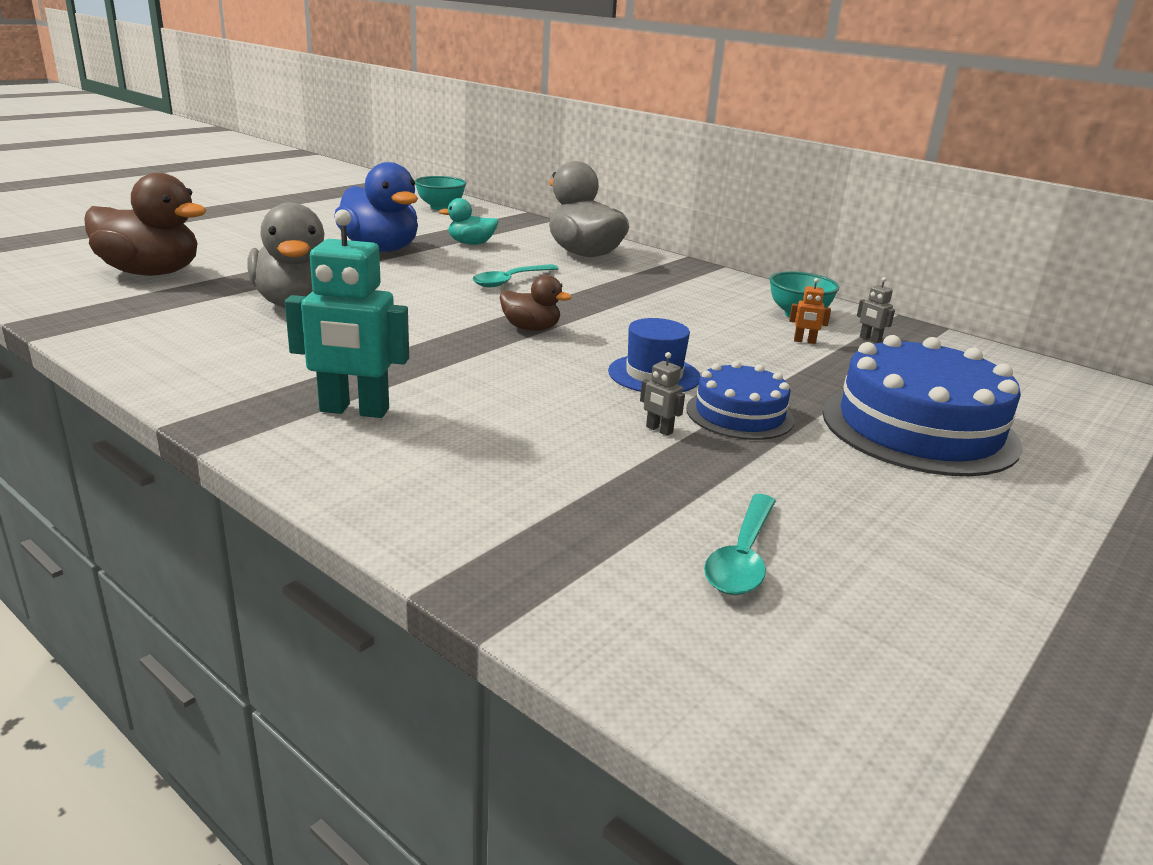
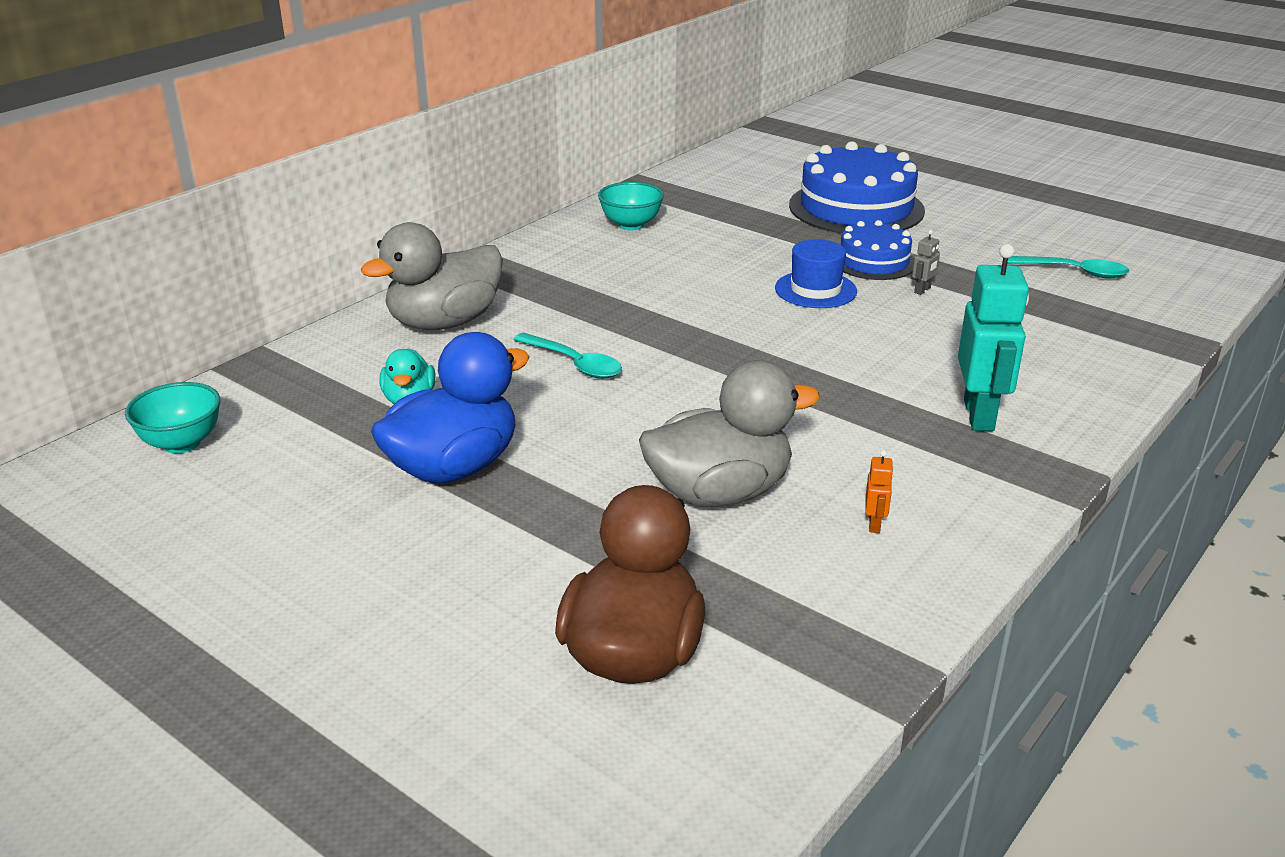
camera: 90 degrees left, 5 degrees up
brown duck [499,275,572,331] -> none
orange robot [789,278,831,344] -> orange robot moved to [865,450,894,533]
grey robot [857,277,895,343] -> none

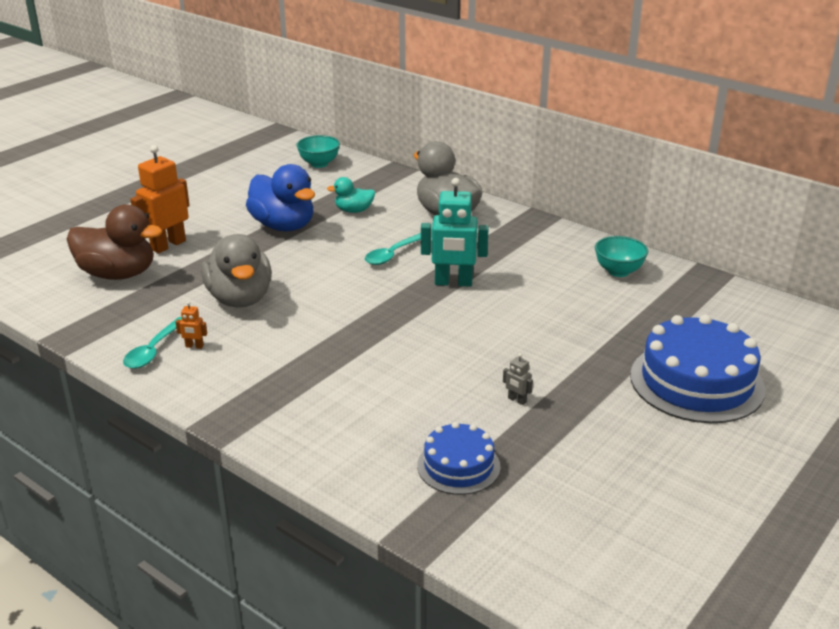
camera: 90 degrees right, 0 degrees up
blue hat [775,239,857,308] -> none
blue cake [840,220,914,280] -> blue cake moved to [417,422,501,495]
turquoise robot [958,244,1029,431] -> turquoise robot moved to [421,178,489,287]
turquoise spoon [1008,256,1129,278] -> turquoise spoon moved to [123,317,182,369]
none -> orange robot [130,145,190,253]

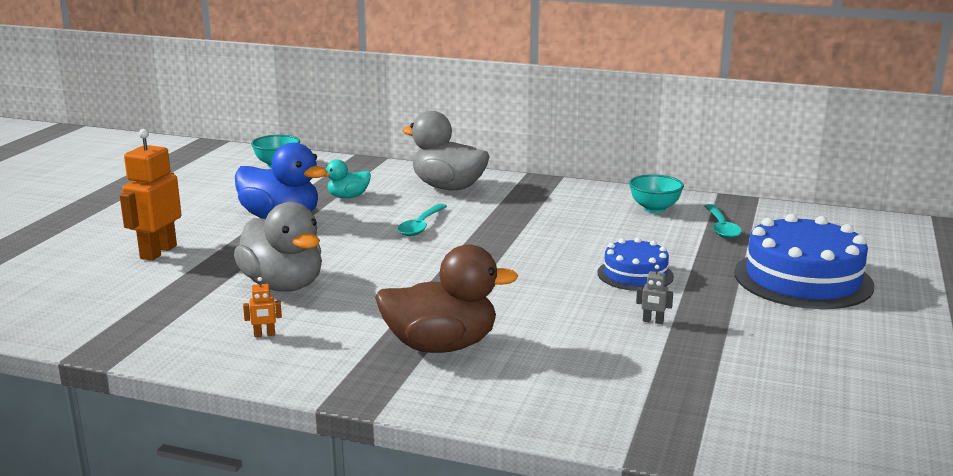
camera: 20 degrees left, 10 degrees down
brown duck [67,204,163,280] -> brown duck moved to [375,244,518,353]
turquoise spoon [123,317,182,369] -> turquoise spoon moved to [704,204,742,239]
blue cake [417,422,501,495] -> blue cake moved to [598,238,674,291]
turquoise robot [421,178,489,287] -> none

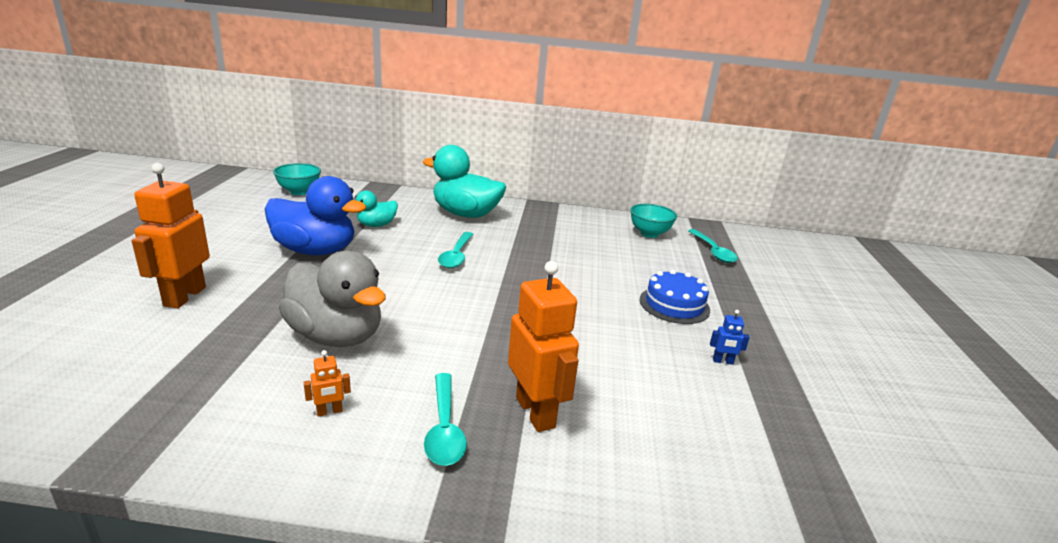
camera: 15 degrees left, 5 degrees up
brown duck [375,244,518,353] -> orange robot [508,261,579,432]
grey duck [402,111,490,190] -> turquoise duck [423,145,506,218]
grey robot [636,265,673,324] -> blue robot [710,310,750,365]
blue cake [734,214,874,309] -> none
none -> turquoise spoon [424,373,467,466]

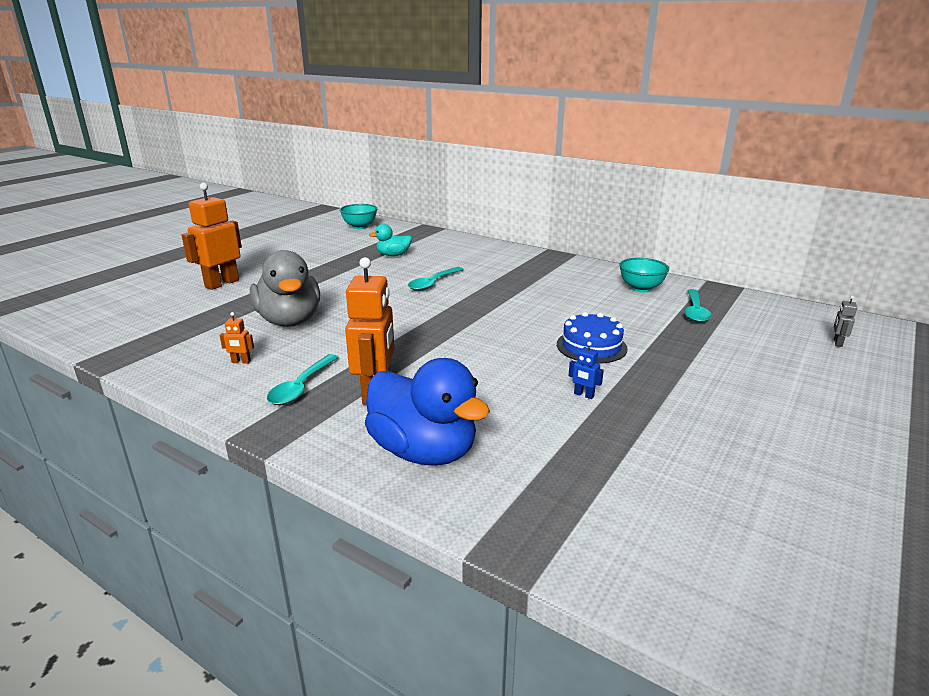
camera: 30 degrees right, 0 degrees up
blue duck [265,176,366,255] -> blue duck moved to [365,358,490,466]
turquoise duck [423,145,506,218] -> none
none -> grey robot [834,295,857,347]

